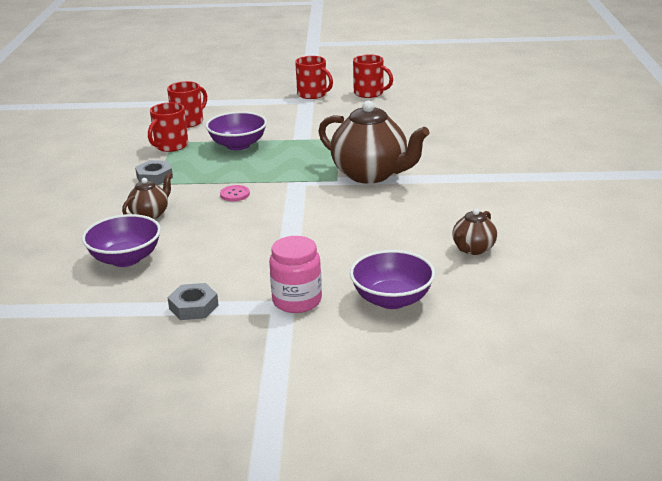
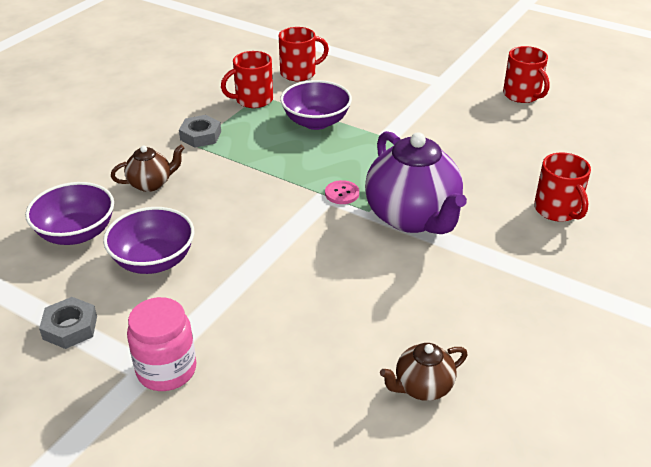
camera: 30 degrees right, 10 degrees up
pink button [220,185,250,201] -> pink button moved to [325,180,359,204]
red mug [295,56,333,99] -> red mug moved to [534,153,591,222]
brown teapot [318,100,430,184] -> purple teapot [365,131,467,234]
purple bowl [350,250,435,309] -> purple bowl moved to [103,207,194,274]

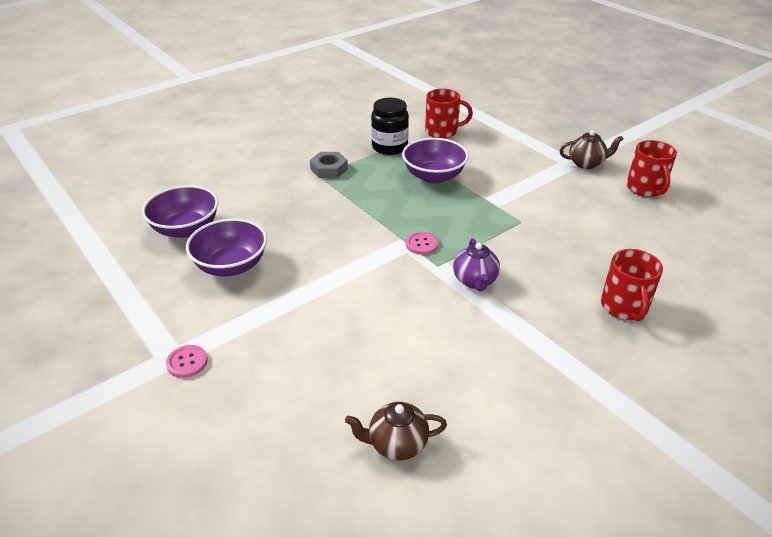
camera: 20 degrees right, 0 degrees up
grey nut [39,297,97,349] -> none
brown teapot [111,145,184,192] -> brown teapot moved to [560,130,623,169]
pink jar [127,297,196,391] -> pink button [166,345,208,378]
red mug [221,51,273,108] -> black jar [371,98,409,155]
purple teapot [365,131,467,234] -> purple teapot [453,238,500,291], size x0.49

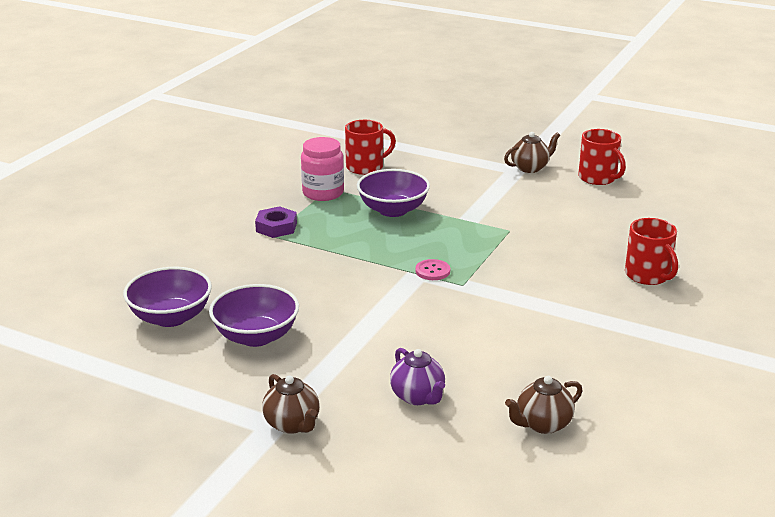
camera: 25 degrees left, 10 degrees down
pink button [166,345,208,378] -> brown teapot [262,374,320,434]
grey nut [310,152,348,178] -> purple nut [255,206,297,238]
black jar [371,98,409,155] -> pink jar [301,137,344,201]
purple teapot [453,238,500,291] -> purple teapot moved to [390,348,445,405]

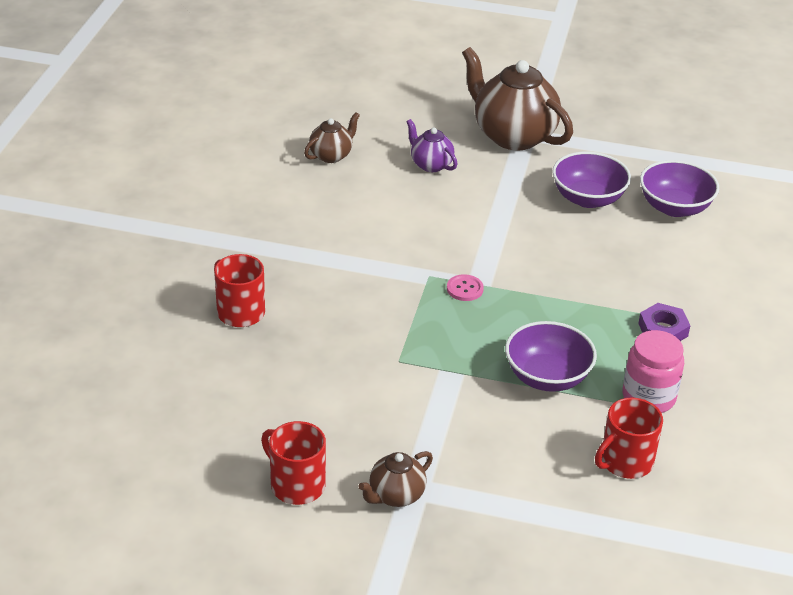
camera: 165 degrees right, 10 degrees up
brown teapot [262,374,320,434] -> brown teapot [462,47,573,150], size x2.02

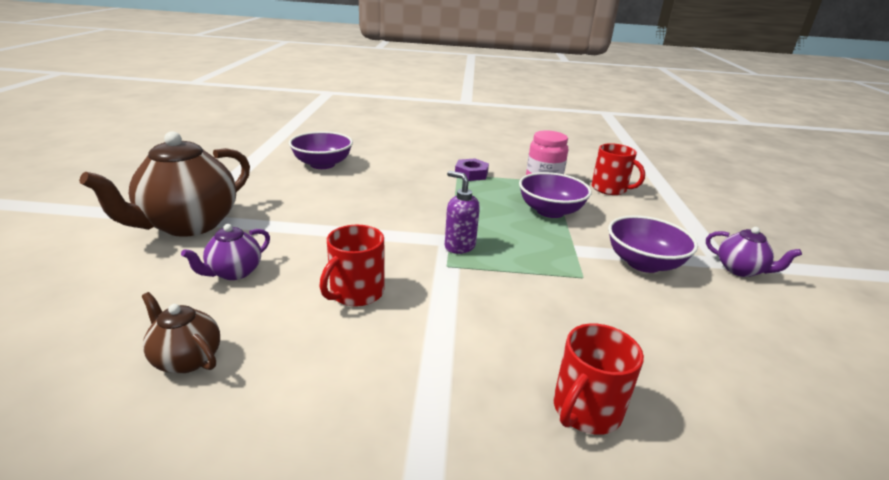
camera: 100 degrees left, 10 degrees down
red mug [261,421,326,505] -> red mug moved to [319,225,384,307]
brown teapot [358,451,433,507] -> purple teapot [706,227,802,277]
pink button [447,274,484,301] -> purple soap dispenser [445,171,480,254]
purple bowl [552,151,631,208] -> purple bowl moved to [608,215,698,273]

